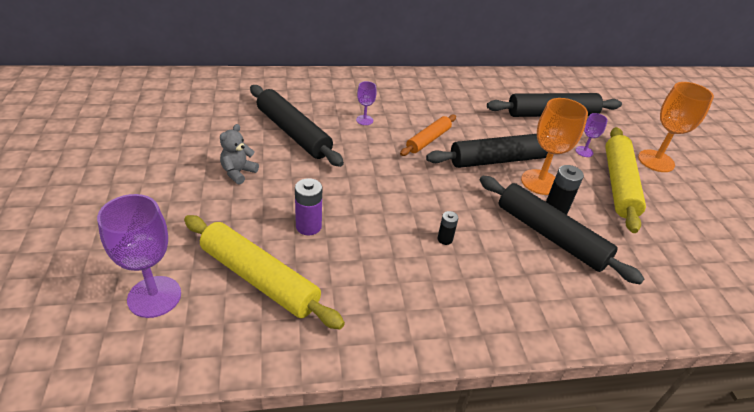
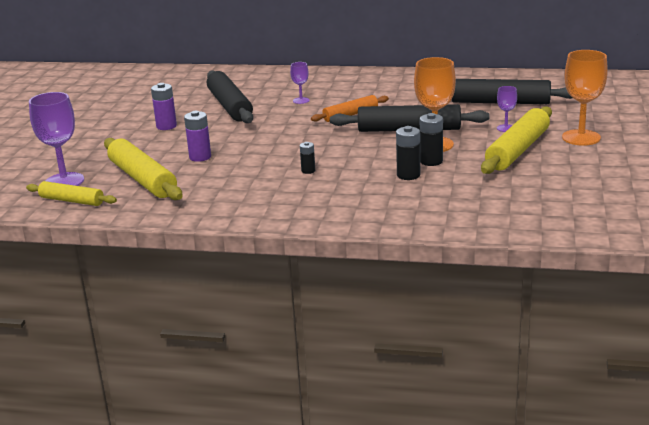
camera: 25 degrees right, 15 degrees down
grey teddy bear [220,124,259,185] -> purple battery [151,83,177,130]
black rolling pin [480,176,644,284] -> black battery [396,126,420,180]
none -> yellow rolling pin [26,181,117,206]

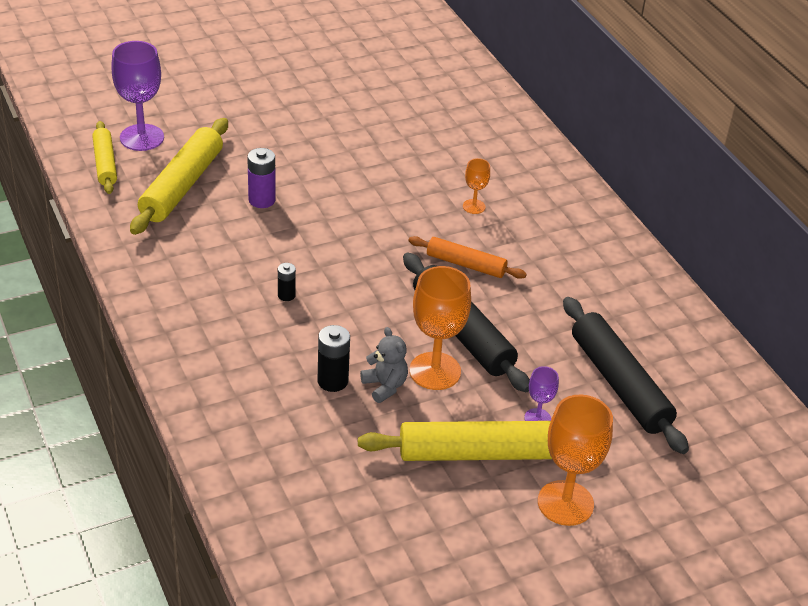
camera: 50 degrees right, 15 degrees up
purple battery [151,83,177,130] -> none
black rolling pin [207,70,253,123] -> none
purple goblet [290,62,310,104] -> orange goblet [463,158,490,214]
black battery [420,113,443,166] -> grey teddy bear [360,327,408,403]

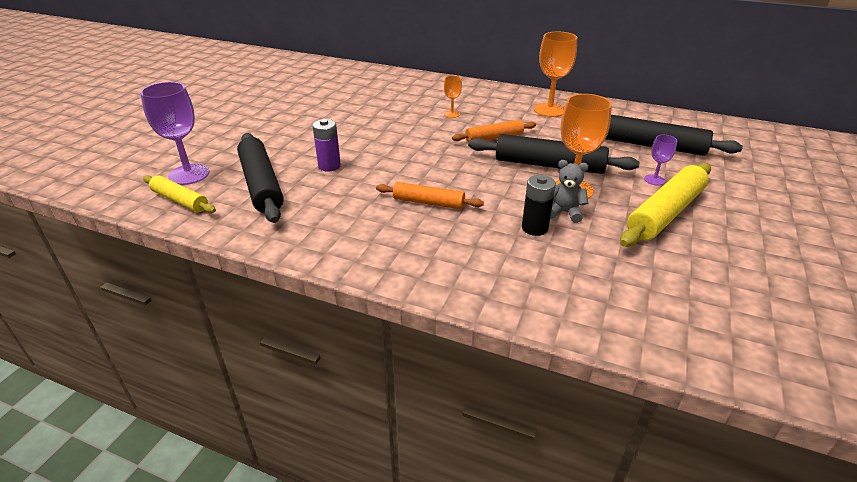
camera: 40 degrees left, 5 degrees down
yellow rolling pin [130,118,228,235] -> black rolling pin [237,133,284,223]
black battery [278,263,296,301] -> orange rolling pin [376,182,484,209]
orange goblet [538,394,613,526] -> orange goblet moved to [534,32,577,117]

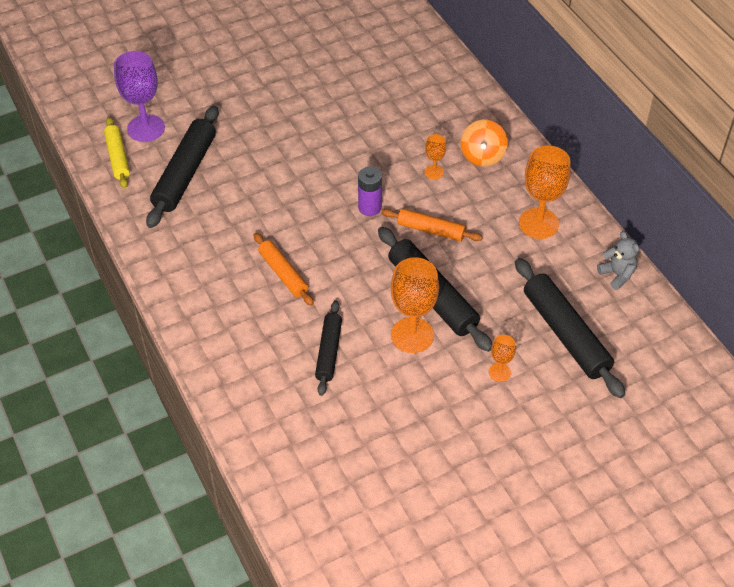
camera: 40 degrees right, 15 degrees up
purple battery [312,119,341,172] -> purple battery moved to [358,167,382,216]
black battery [522,175,556,236] -> black rolling pin [315,301,342,396]
grey teddy bear [550,160,588,223] -> grey teddy bear moved to [597,231,639,290]
yellow rolling pin [620,163,711,247] -> none
purple goblet [644,135,677,185] -> orange goblet [489,335,516,382]
none -> orange spinning top [461,120,508,166]

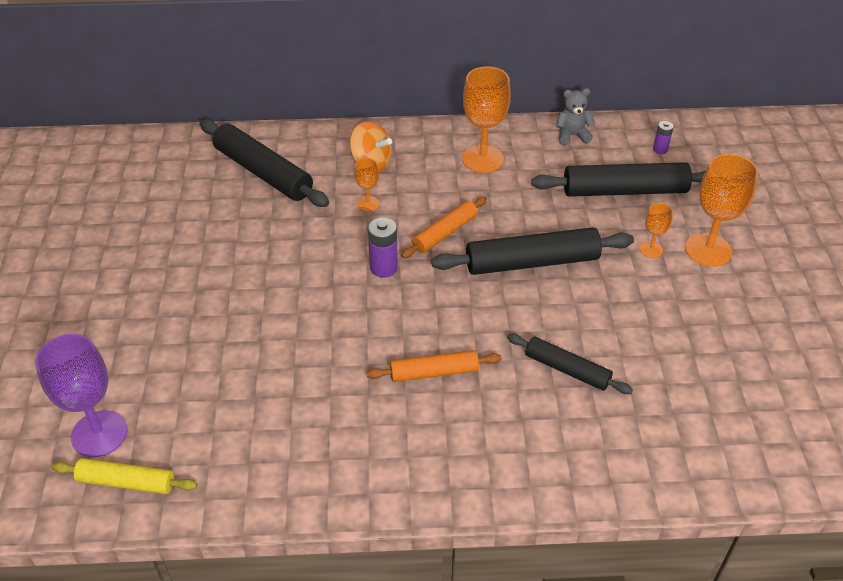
camera: 65 degrees left, 5 degrees down
black rolling pin [146,106,219,228] -> black rolling pin moved to [200,119,329,207]
orange goblet [391,257,439,353] -> orange goblet moved to [685,154,758,267]
none -> purple battery [653,121,674,154]

